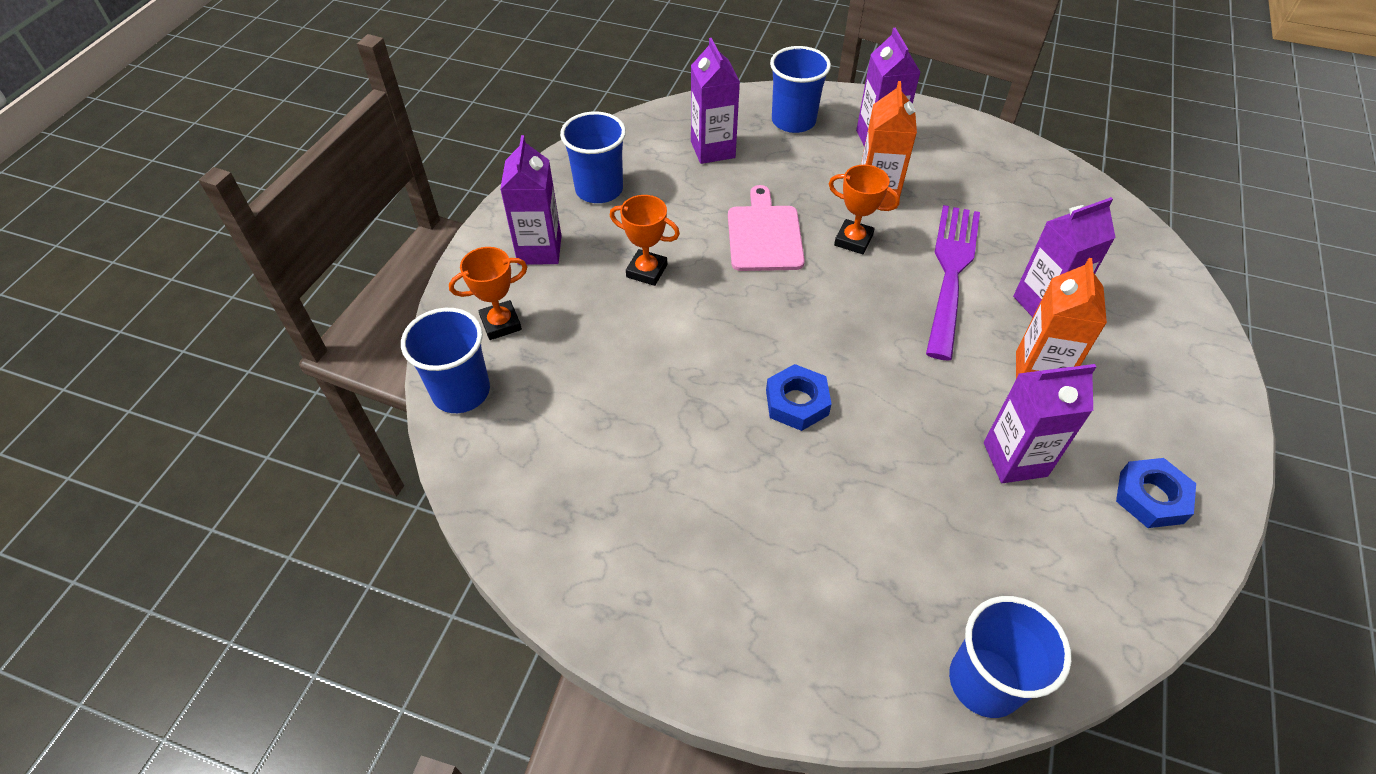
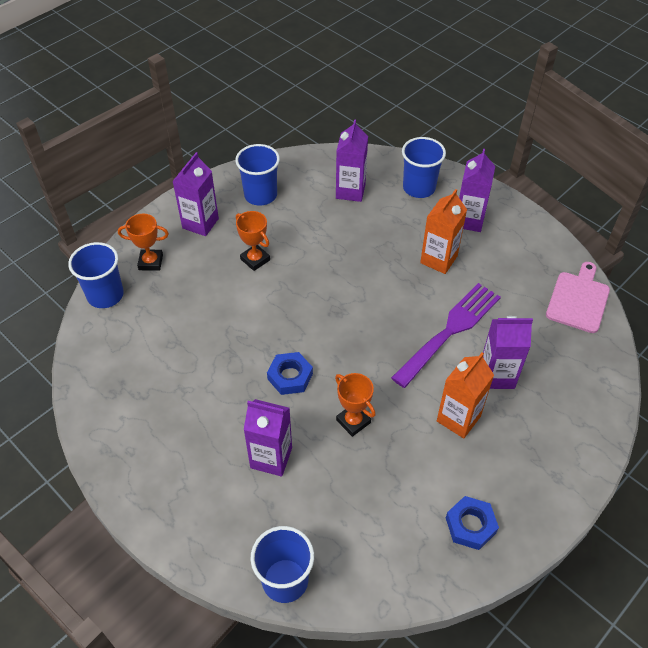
camera: 25 degrees right, 0 degrees up
pink cutting board [728,185,805,271] -> pink cutting board moved to [546,262,610,333]
orange trophy [829,165,900,254] -> orange trophy moved to [335,373,376,437]
purple carton [984,364,1096,483] -> purple carton moved to [244,399,292,477]

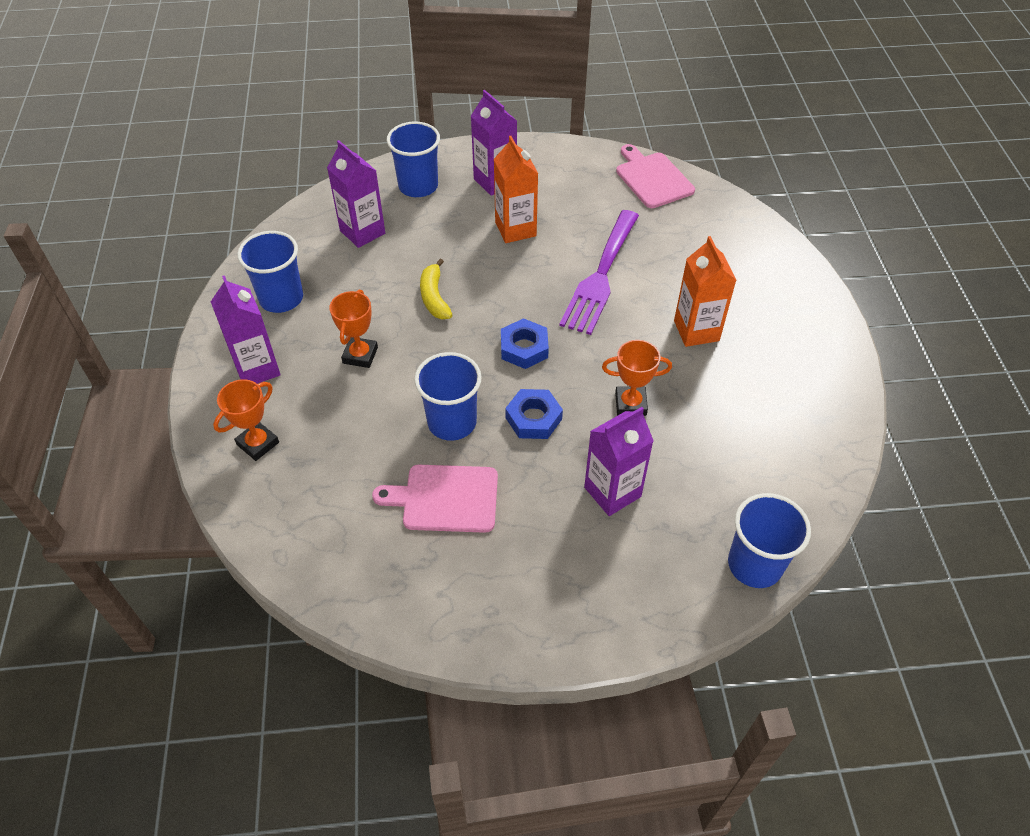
camera: 50 degrees left, 0 degrees up
blue cup [68,242,124,308] -> blue cup moved to [414,352,482,441]
orange trophy [236,211,270,271] -> orange trophy turned 75 degrees counterclockwise [329,290,378,368]
purple fork [391,283,501,388] -> purple fork turned 150 degrees counterclockwise [559,210,639,335]
blue nut [446,496,499,550] -> blue nut moved to [501,318,549,369]
purple carton [483,316,533,389] -> none
none -> pink cutting board [372,465,498,533]
none -> yellow banana [420,259,452,319]

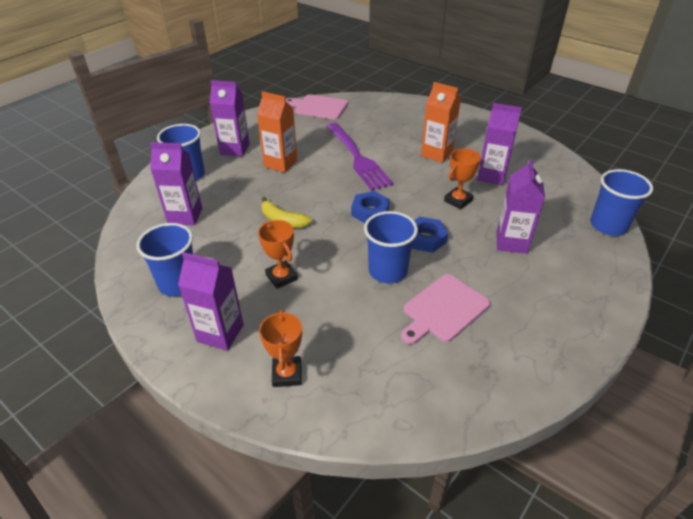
camera: 45 degrees left, 10 degrees down
none -> purple carton [477,103,522,185]

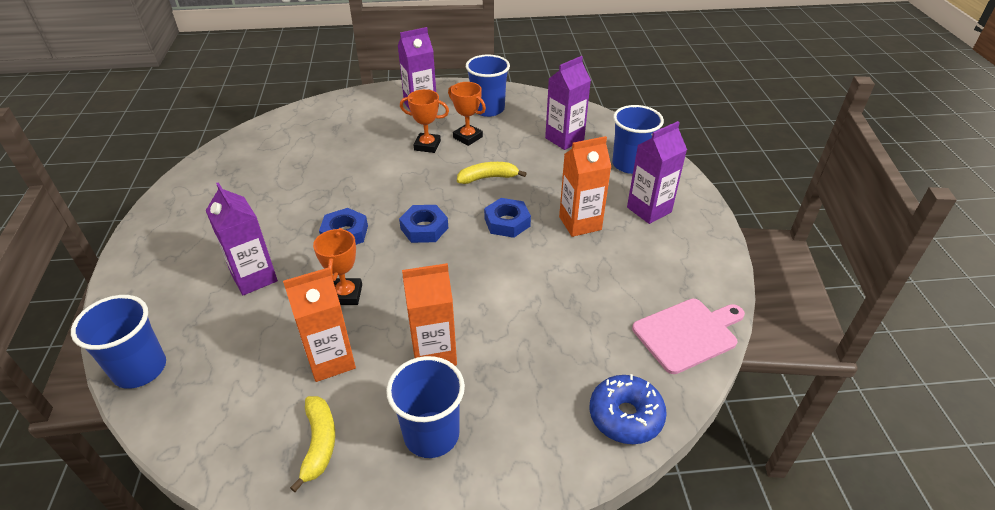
camera: 135 degrees right, 0 degrees up
orange trophy [259,310,302,387] -> orange trophy moved to [448,82,486,146]
purple fork [326,123,394,191] -> none
blue cup [364,211,418,283] -> blue cup moved to [386,356,465,458]
pink cutting board [401,274,490,344] -> none
purple carton [477,103,522,185] -> orange carton [283,267,356,382]
none -> yellow banana [290,396,335,492]
none -> blue nut [484,198,531,238]
none -> blue donut [590,374,667,444]

